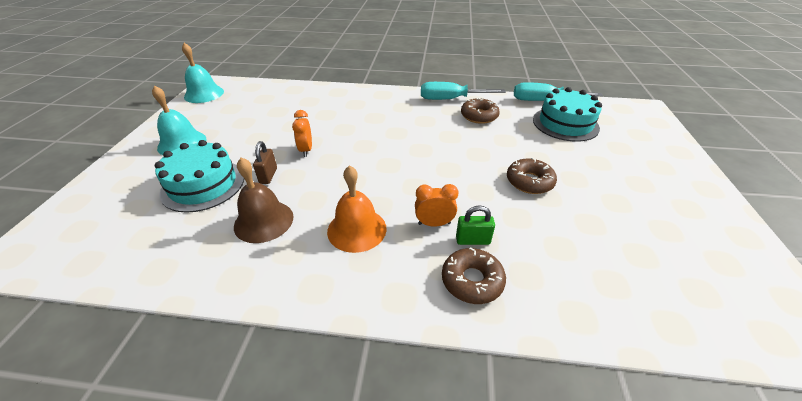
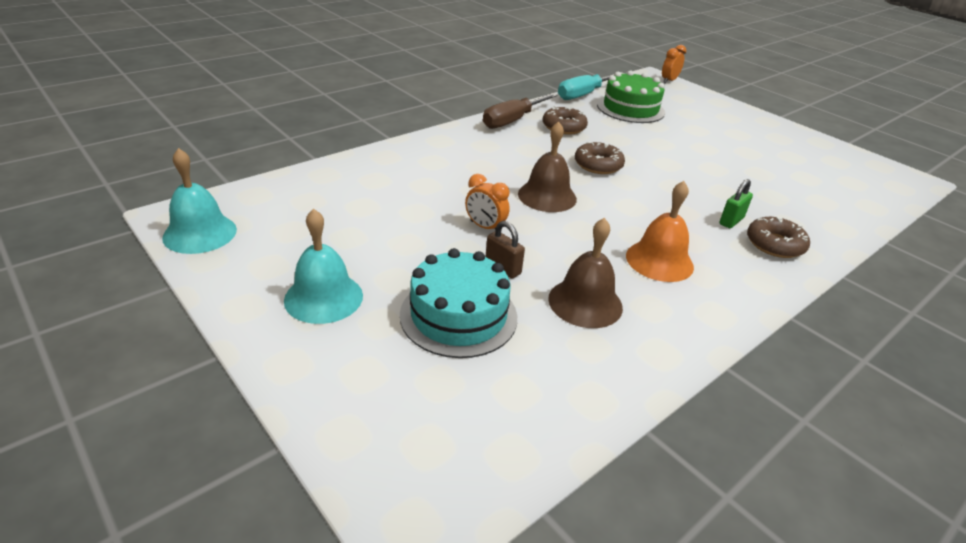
camera: 50 degrees left, 5 degrees down
orange clock [415,184,458,227] -> orange clock moved to [662,45,686,83]
turquoise screwdriver [421,82,506,100] -> brown screwdriver [483,93,558,129]
brown donut [507,158,557,194] -> brown donut moved to [575,142,625,174]
turquoise cake [533,87,602,142] -> green cake [597,70,665,123]
none -> brown bell [518,121,577,212]

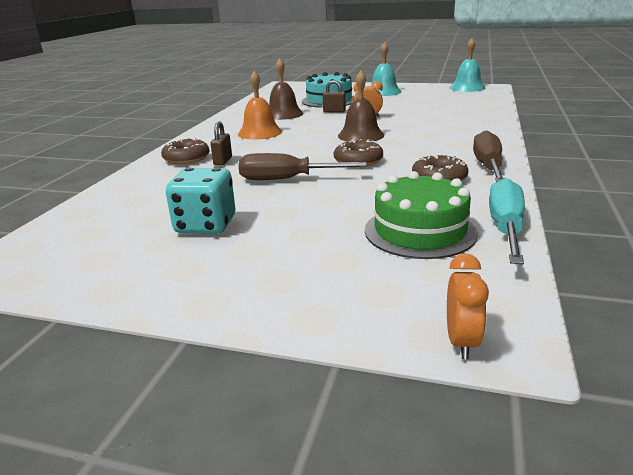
camera: 150 degrees right, 10 degrees down
green padlock [719,179,753,228] -> brown padlock [210,121,232,166]
none -> turquoise dice [166,168,235,234]
none -> brown screwdriver [239,153,367,180]

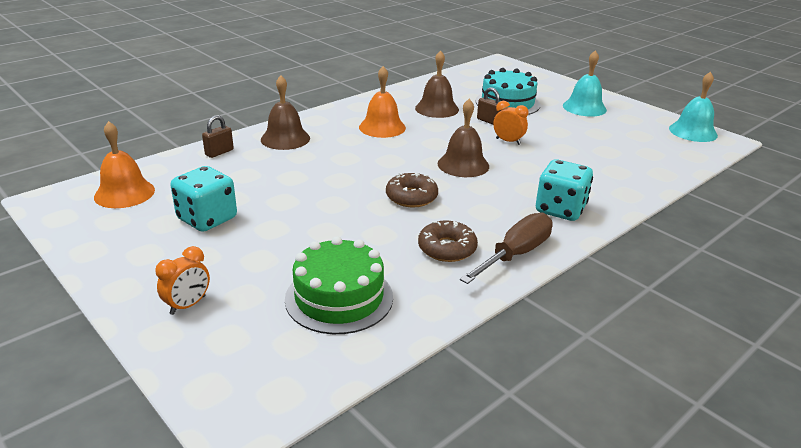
camera: 30 degrees right, 5 degrees up
brown donut [161,138,209,164] -> brown bell [261,75,310,150]
brown padlock [210,121,232,166] -> brown padlock moved to [202,115,234,158]
brown screwdriver [239,153,367,180] -> none
orange clock [447,253,489,359] -> orange clock moved to [155,246,210,315]
turquoise screwdriver [489,178,525,264] -> none
none -> orange bell [94,121,155,208]
none -> turquoise dice [536,160,593,221]

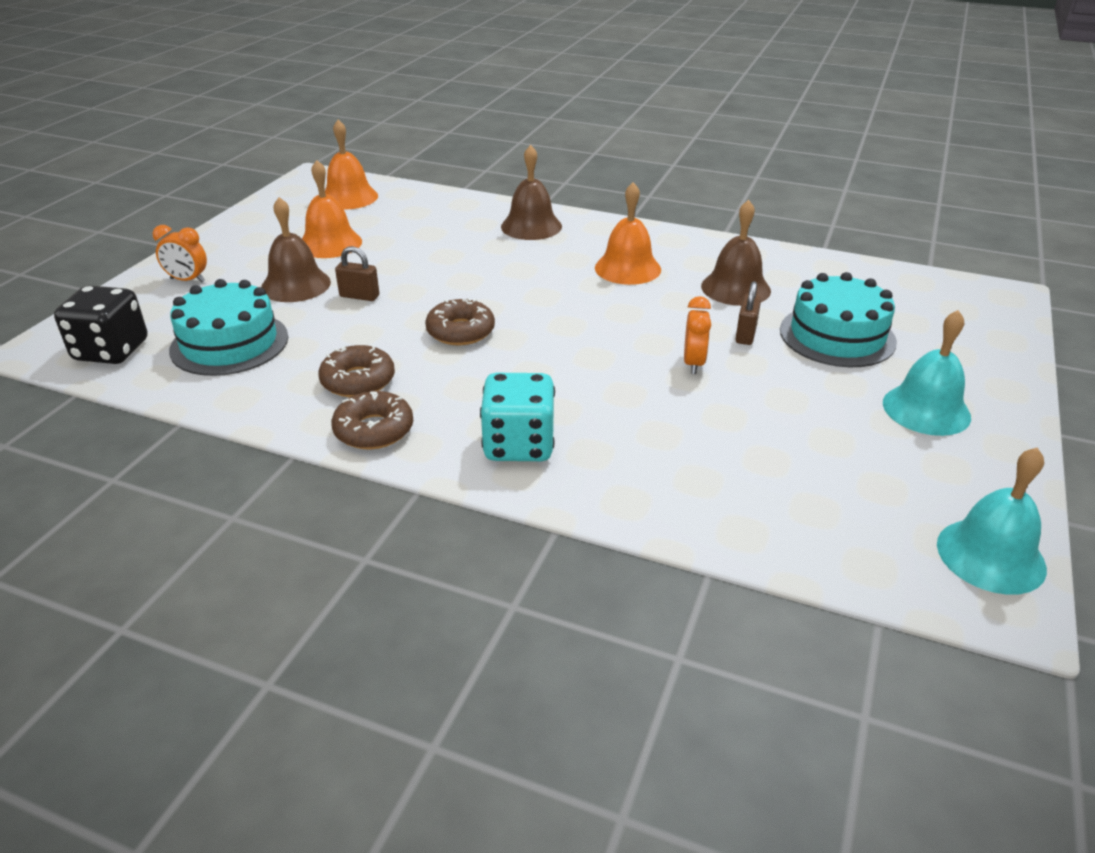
camera: 65 degrees right, 5 degrees up
turquoise dice [170,166,237,232] -> orange bell [302,160,362,258]
brown padlock [202,115,234,158] -> brown padlock moved to [335,246,379,301]
green cake [285,236,393,334] -> turquoise cake [169,279,288,376]
brown bell [438,99,489,177] -> brown bell moved to [261,197,331,302]
brown screwdriver [460,213,553,284] -> brown donut [331,391,413,449]
none -> black dice [54,285,147,364]

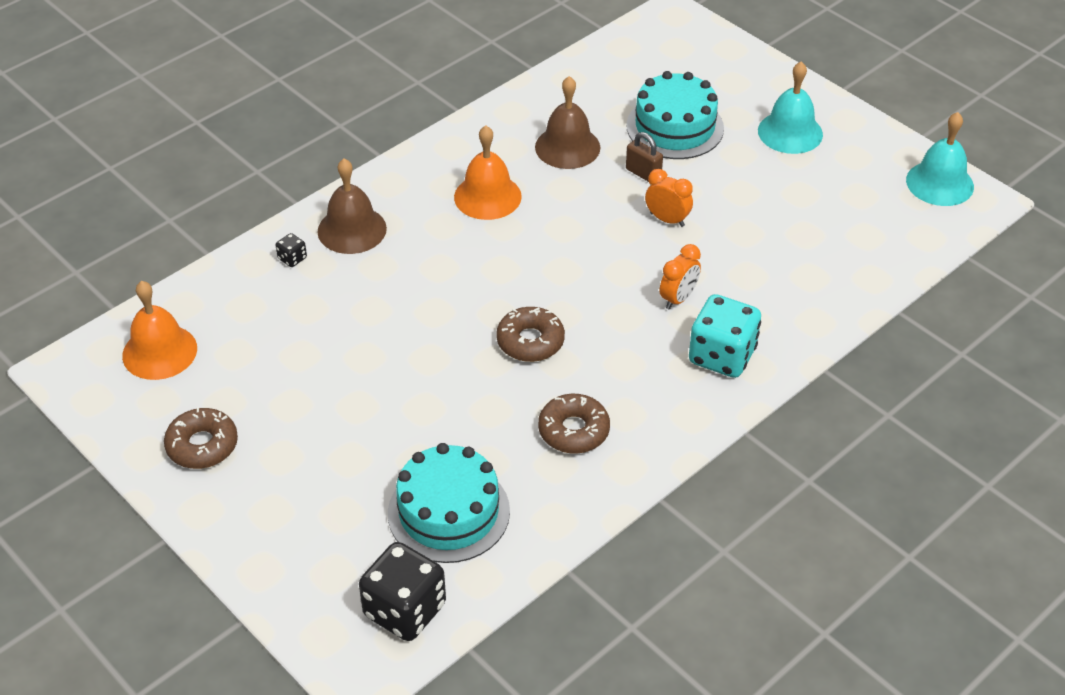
camera: 65 degrees left, 10 degrees up
orange clock [152,225,207,282] -> orange clock moved to [660,244,701,310]
brown bell [261,197,331,302] -> none
orange bell [302,160,362,258] -> none
brown donut [331,391,413,449] -> brown donut moved to [164,407,238,469]
brown padlock [335,246,379,301] -> none
none -> black dice [275,233,307,267]

